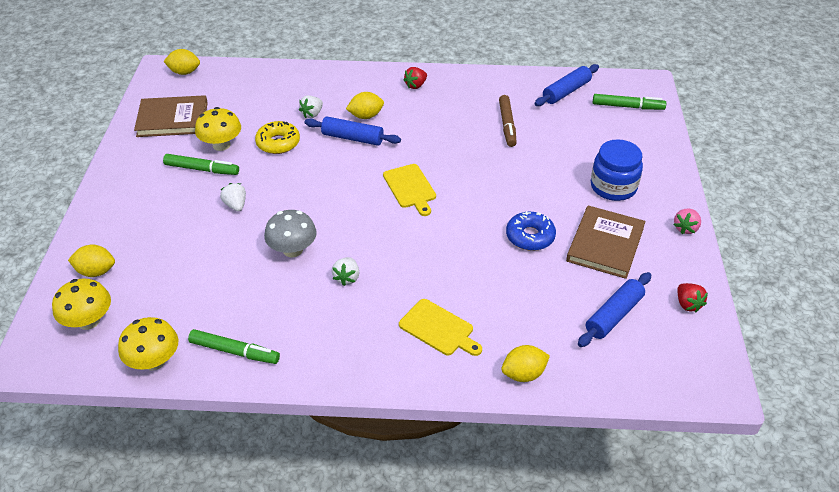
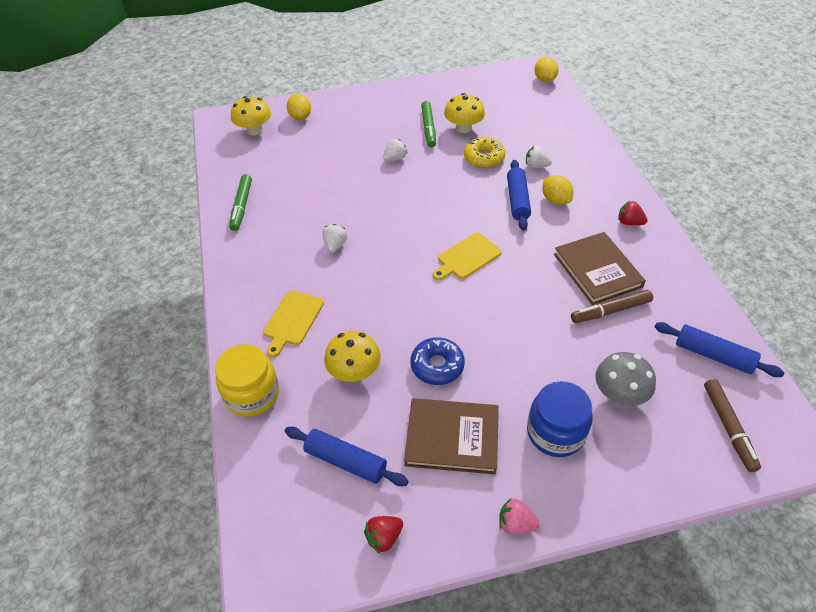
camera: 75 degrees right, 5 degrees up
yellow mushroom [118,317,178,371] -> yellow mushroom moved to [324,331,381,382]
brown book [134,95,208,137] -> brown book moved to [554,232,646,305]
grey mushroom [264,210,317,258] -> grey mushroom moved to [595,352,656,406]
white strawberry [332,257,359,286] -> white strawberry turned 105 degrees clockwise [322,224,347,253]
yellow lemon [502,345,550,382] -> yellow jar [215,344,279,417]
green marker [593,94,666,110] -> brown marker [704,379,761,472]

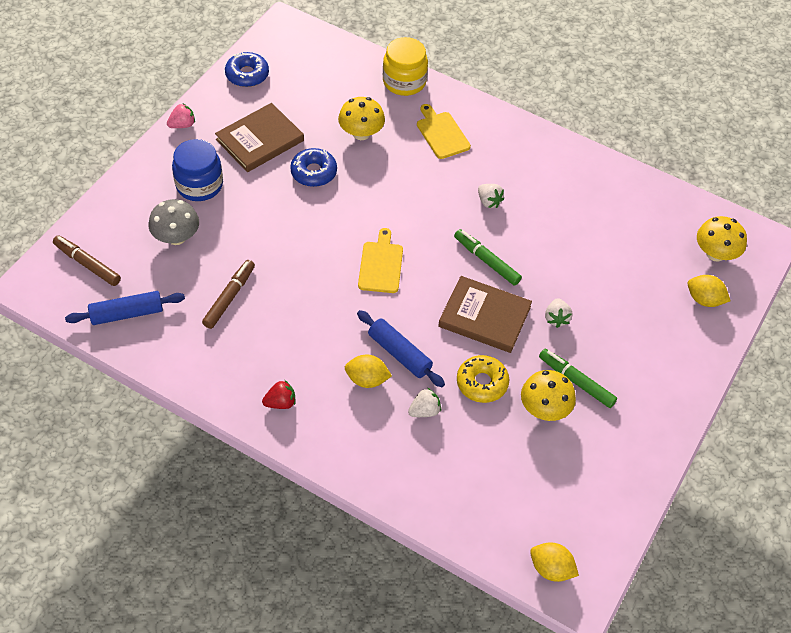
camera: 130 degrees right, 5 degrees up
green marker [229,174,252,231] -> green marker moved to [454,229,522,286]
blue rolling pin [285,427,408,486] -> none
red strawberry [364,516,403,553] -> blue donut [225,52,269,87]
brown book [554,232,646,305] -> brown book moved to [438,276,532,353]

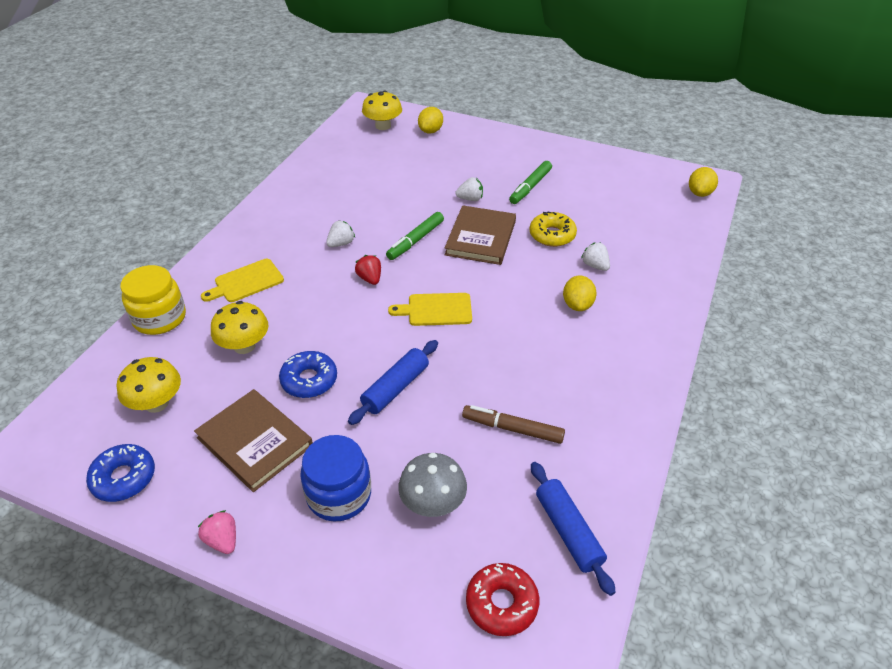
camera: 95 degrees left, 10 degrees down
brown marker [53,235,121,286] -> red donut [466,563,539,636]
red strawberry [262,380,295,409] -> red strawberry moved to [355,255,381,285]
blue rolling pin [357,310,445,387] -> blue rolling pin moved to [348,340,438,425]
yellow mushroom [521,370,576,421] -> yellow mushroom moved to [117,357,181,413]

